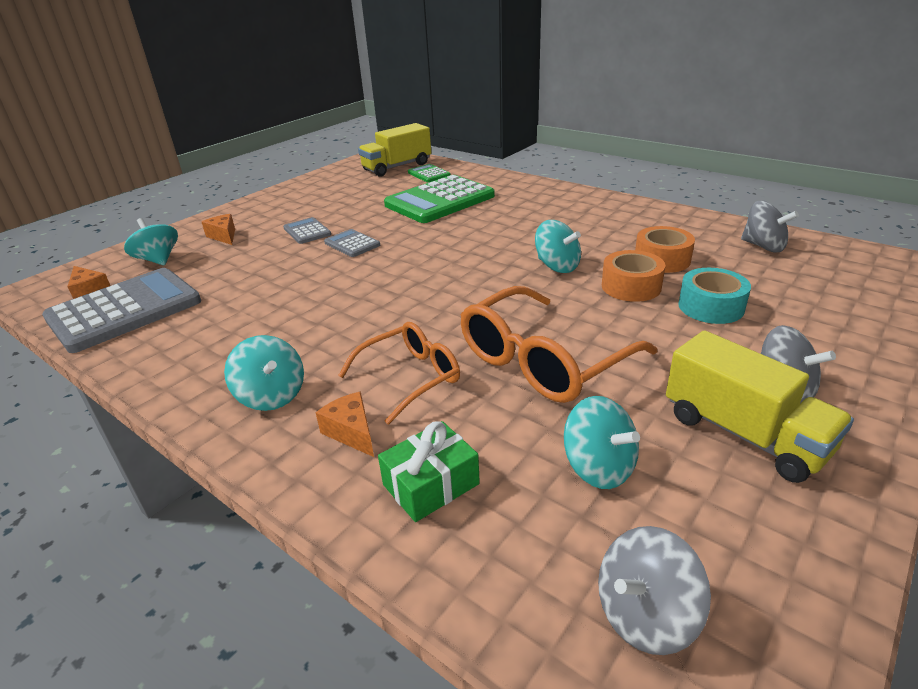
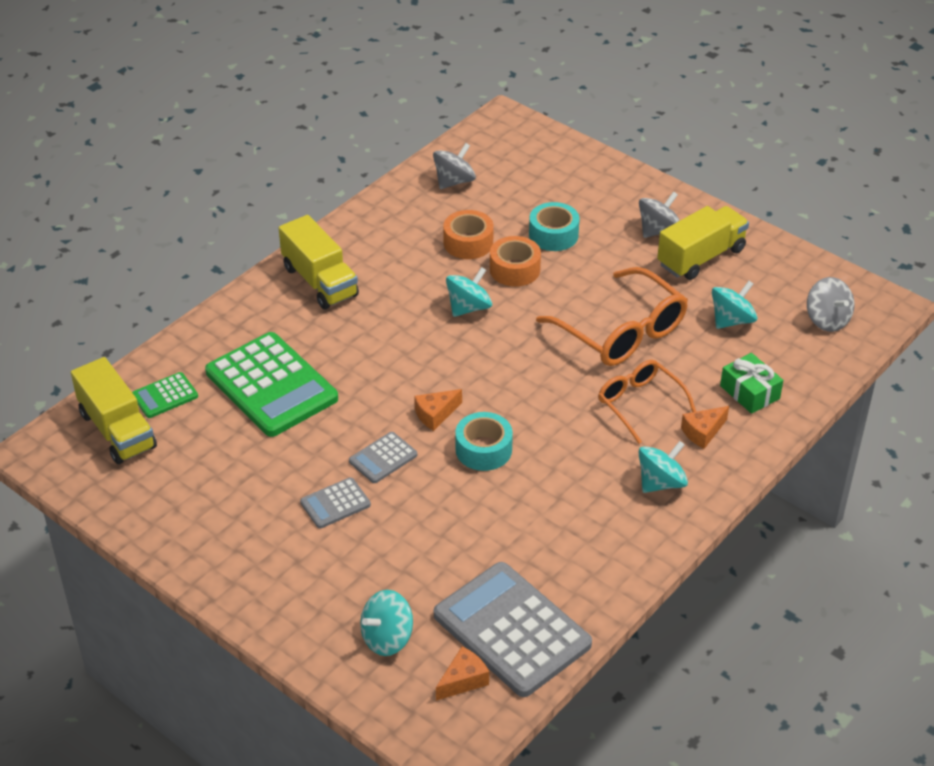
camera: 90 degrees left, 10 degrees up
orange cheese [202,214,235,245] -> orange cheese moved to [414,389,462,431]
none -> yellow truck [279,215,359,309]
none -> turquoise tape [455,412,513,471]

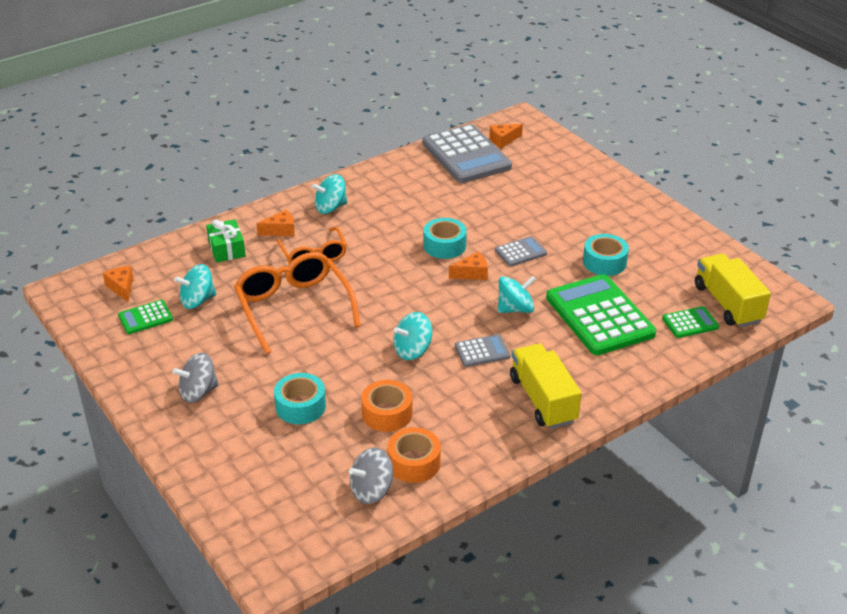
camera: 165 degrees left, 5 degrees down
grey calculator [300,477,371,529] -> grey calculator moved to [455,334,510,367]
turquoise spinning top [360,590,413,656] -> turquoise spinning top moved to [498,276,536,313]
orange tape [490,236,541,287] -> orange tape moved to [387,427,441,483]
yellow truck [657,206,749,280] -> none
grey spinning top [807,277,854,332] -> orange cheese [103,266,133,302]
none -> green calculator [118,300,173,334]
none -> turquoise tape [583,234,629,276]

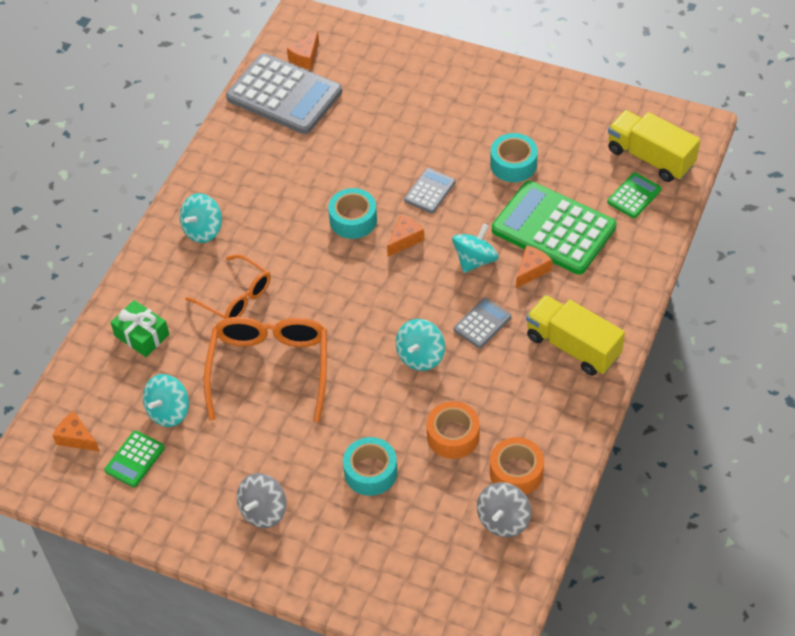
camera: 30 degrees left, 15 degrees up
orange glasses [234,252,361,354] -> orange glasses turned 60 degrees clockwise [204,317,327,422]
orange cheese [256,209,295,236] -> orange cheese moved to [516,245,552,288]

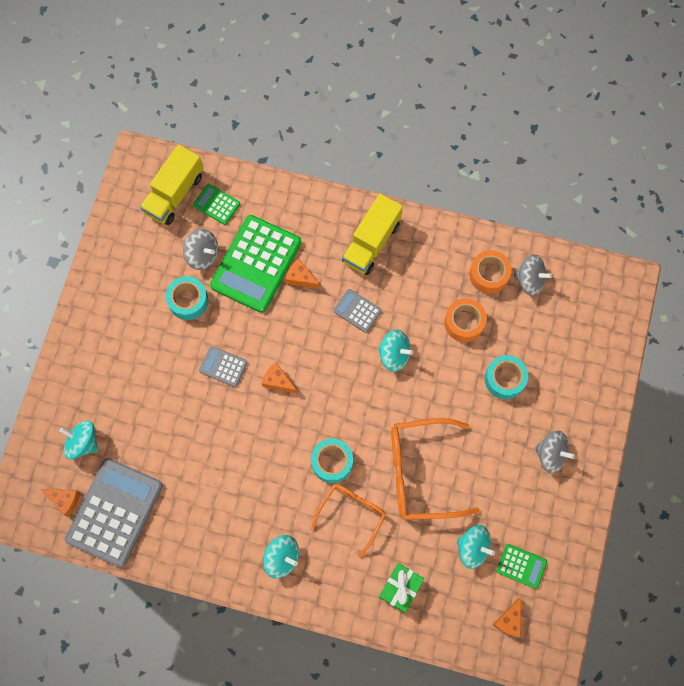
camera: 100 degrees left, 20 degrees up
turquoise tape [328,188,377,239] -> turquoise tape moved to [311,439,353,483]
turquoise spinning top [452,224,499,273] -> turquoise spinning top moved to [59,421,98,460]
none -> grey spinning top [183,229,218,270]

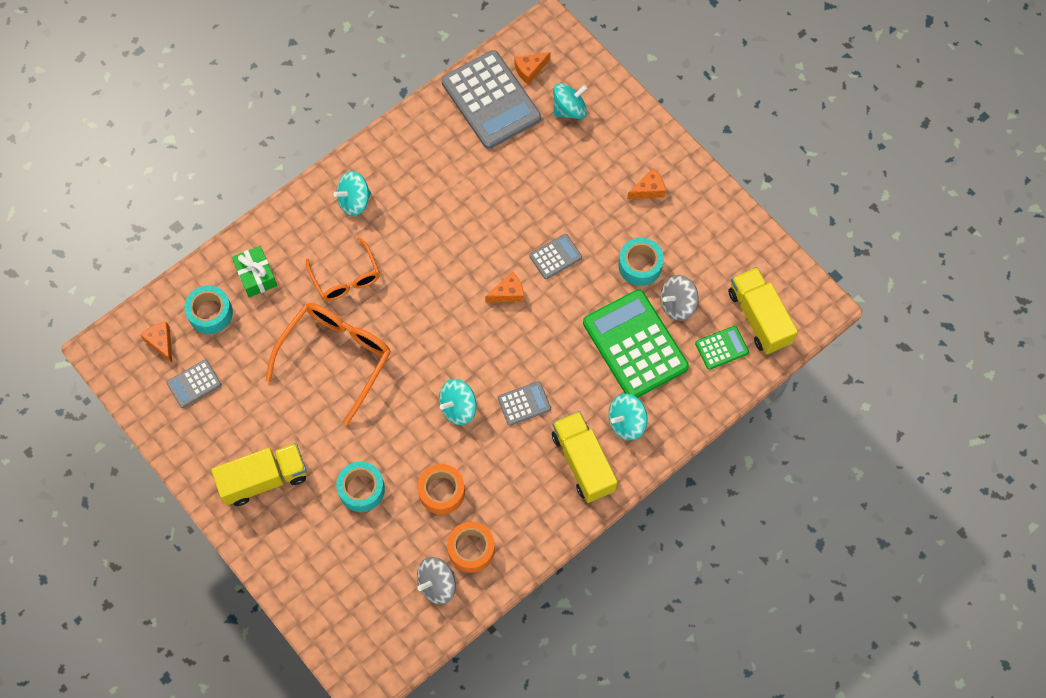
camera: 125 degrees right, 5 degrees down
orange cheese [285,258,320,289] -> orange cheese moved to [627,168,666,199]
turquoise tape [311,439,353,483] -> turquoise tape moved to [184,285,233,334]
turquoise spinning top [457,525,495,569] -> turquoise spinning top moved to [608,394,648,441]
green calculator [497,544,547,589] -> grey calculator [167,360,221,408]
grey spinning top [535,431,575,473] -> yellow truck [211,443,307,506]

